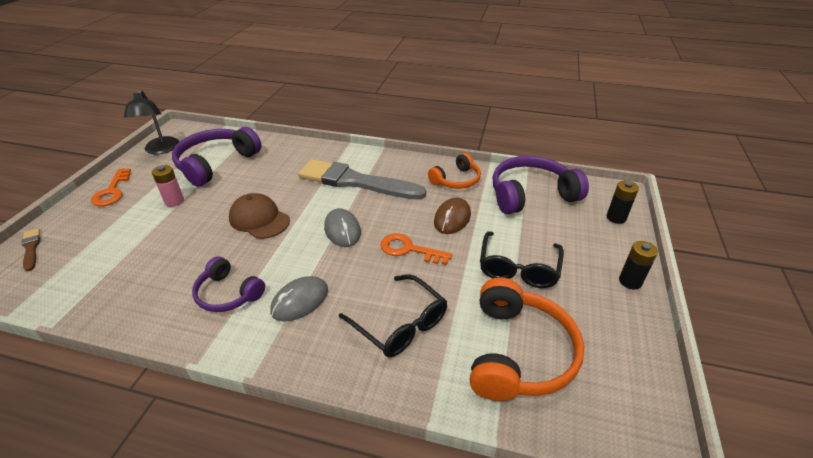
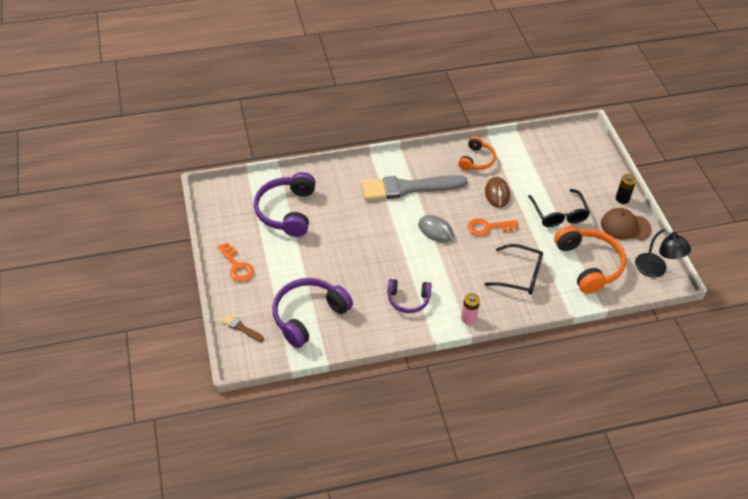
camera: 30 degrees left, 10 degrees up
black lamp [124,90,179,154] -> black lamp moved to [635,228,691,277]
pink battery [152,165,184,207] -> pink battery moved to [461,293,480,324]
brown cap [229,193,290,239] -> brown cap moved to [601,208,652,240]
grey mouse [270,276,328,322] -> none
purple headphones [493,156,589,214] -> purple headphones moved to [272,278,353,348]
black battery [606,181,639,224] -> none

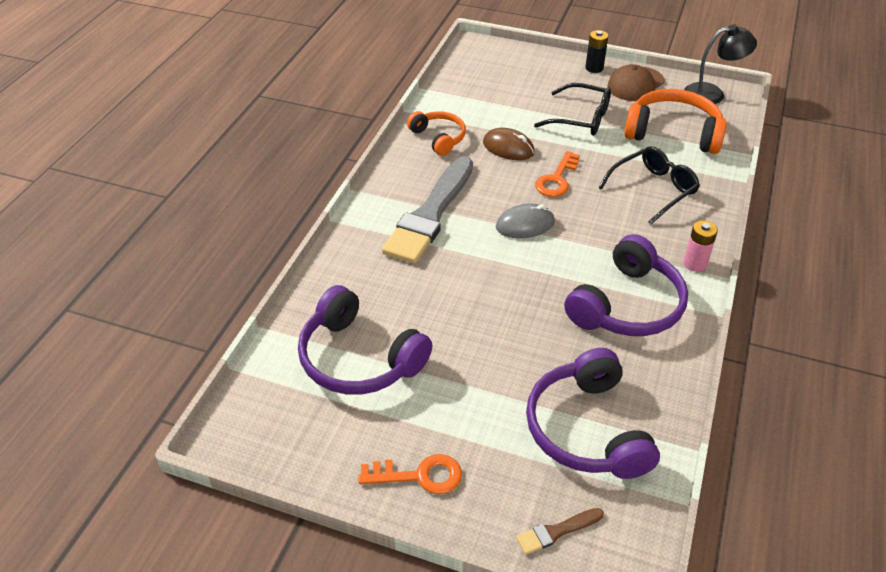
camera: 55 degrees left, 5 degrees down
purple headphones [387,279,432,313] -> purple headphones [564,234,688,336], size x1.67

